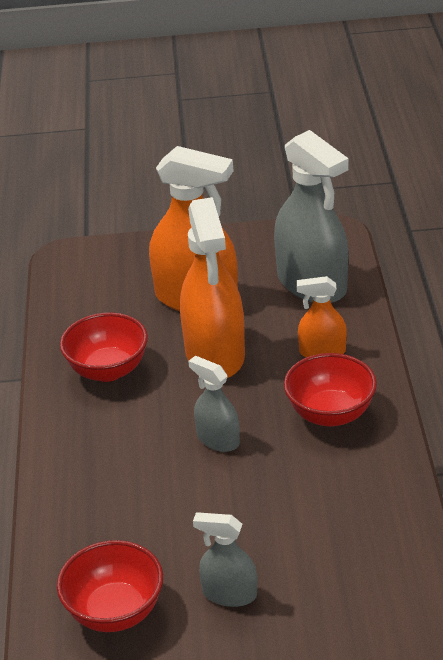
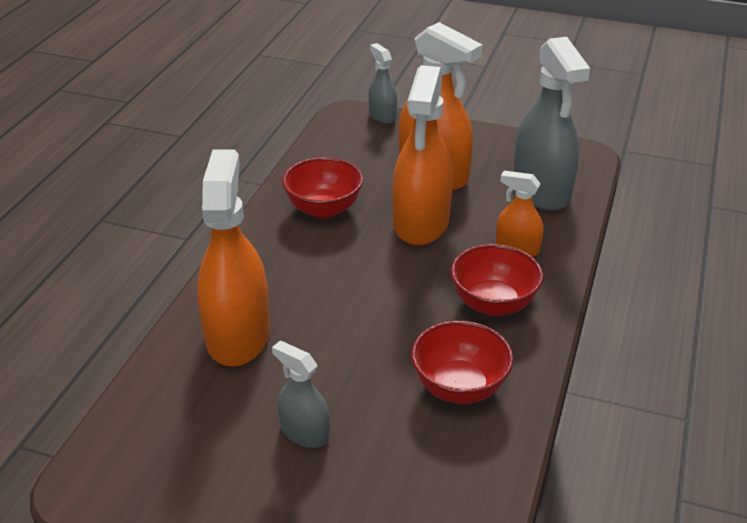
camera: 20 degrees right, 0 degrees up
red bowl [57,540,163,632] -> red bowl moved to [411,321,514,404]
grey spray bottle [188,355,240,452] -> grey spray bottle moved to [369,43,397,124]
none -> orange spray bottle [197,149,270,366]

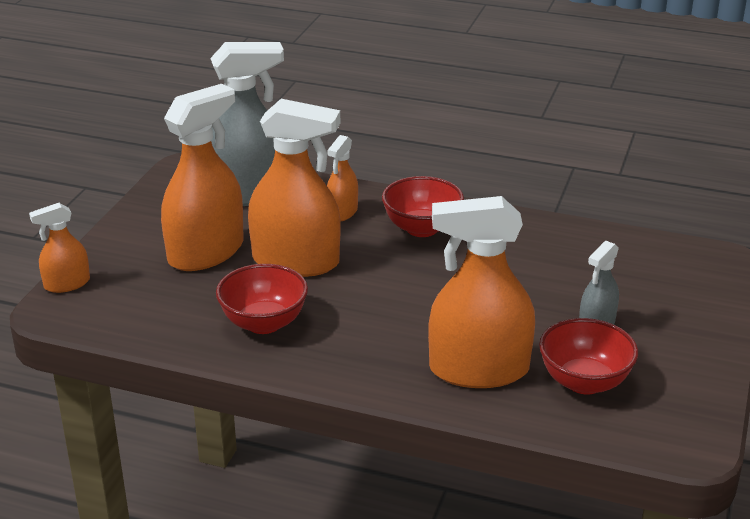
camera: 90 degrees left, 5 degrees down
grey spray bottle [369,43,397,124] -> orange spray bottle [29,203,90,293]
red bowl [411,321,514,404] -> red bowl moved to [539,318,638,394]

